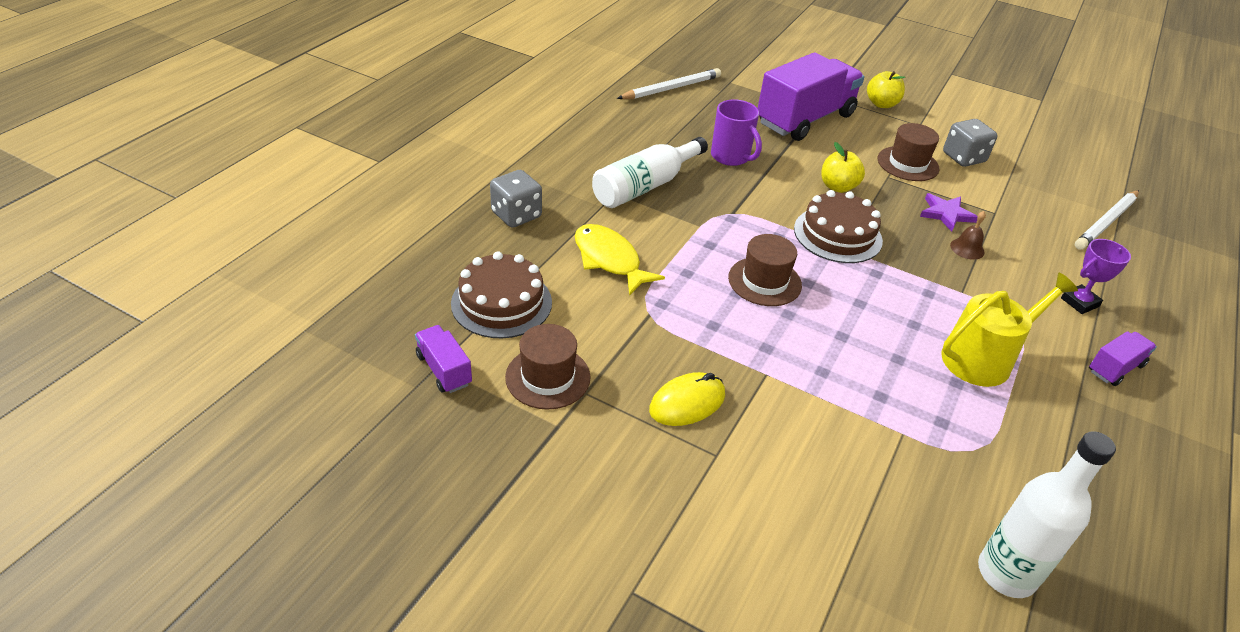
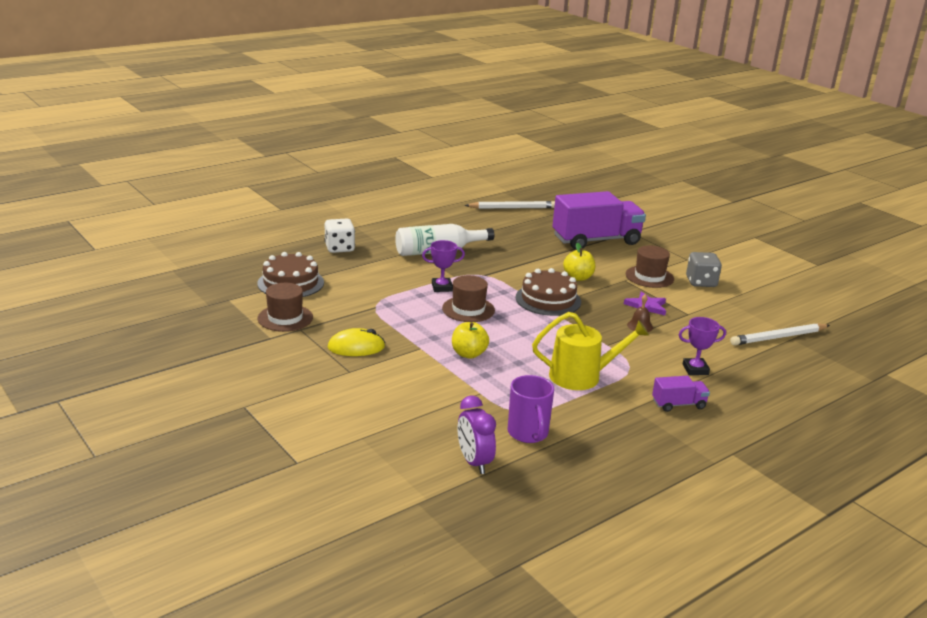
camera: 25 degrees right, 15 degrees down
purple truck [415,325,472,393] -> none
grey dice [490,170,542,228] -> white dice [324,219,355,253]
yellow fish [575,224,665,296] -> none
purple mug [711,99,762,166] -> purple mug moved to [507,375,554,443]
yellow apple [867,71,905,108] -> yellow apple moved to [452,322,489,359]
white bottle [978,431,1116,598] -> purple clock [458,396,496,474]
none -> purple trophy [422,240,465,292]

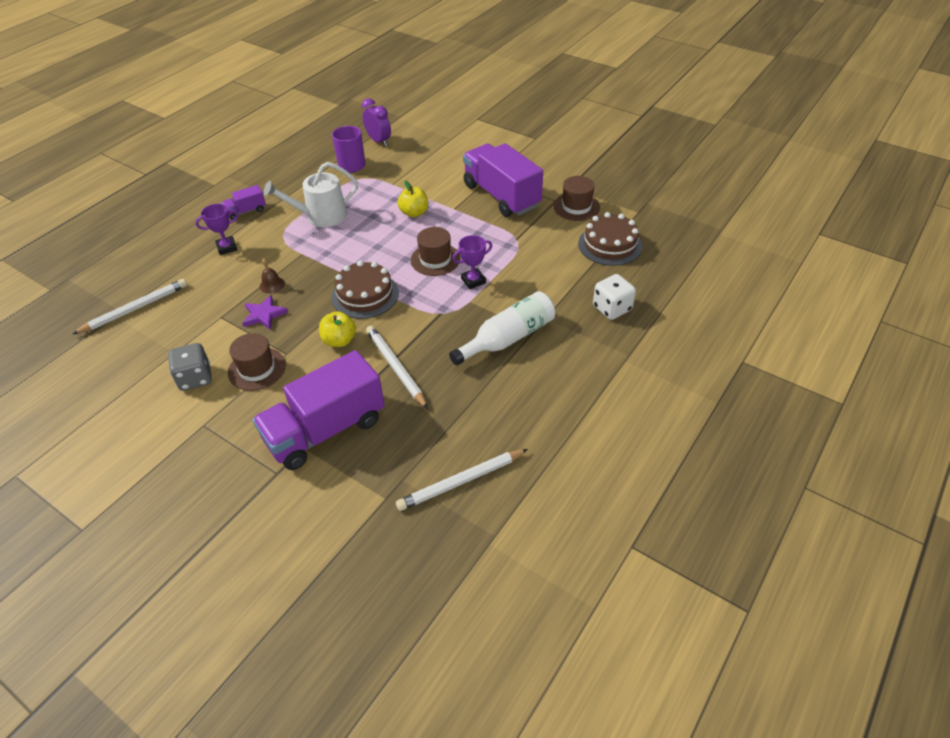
camera: 165 degrees right, 20 degrees up
yellow mouse [328,328,385,356] -> purple truck [463,143,543,217]
yellow watering can [532,312,649,390] -> white watering can [264,162,358,227]
none -> white pencil [366,325,428,409]

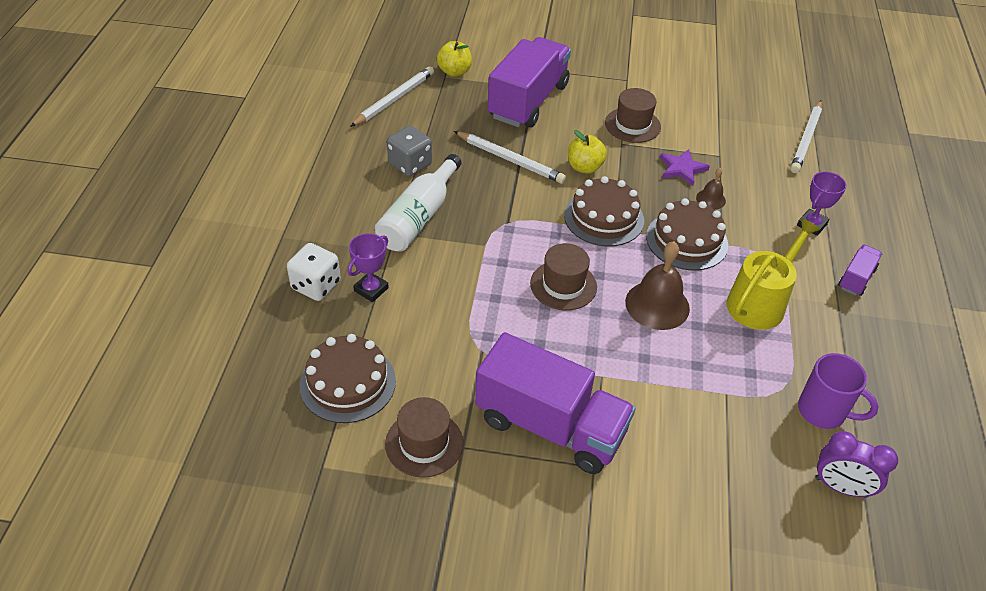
camera: 150 degrees right, 0 degrees up
grey dice [168,343,212,391] -> grey dice moved to [387,126,432,176]
white watering can [264,162,358,227] -> yellow watering can [727,218,820,330]
yellow apple [398,181,429,218] -> yellow apple moved to [437,41,472,77]
purple trophy [452,235,492,289] -> purple trophy moved to [348,233,389,302]
none -> brown bell [625,241,690,330]
none -> brown cake [646,198,728,270]

